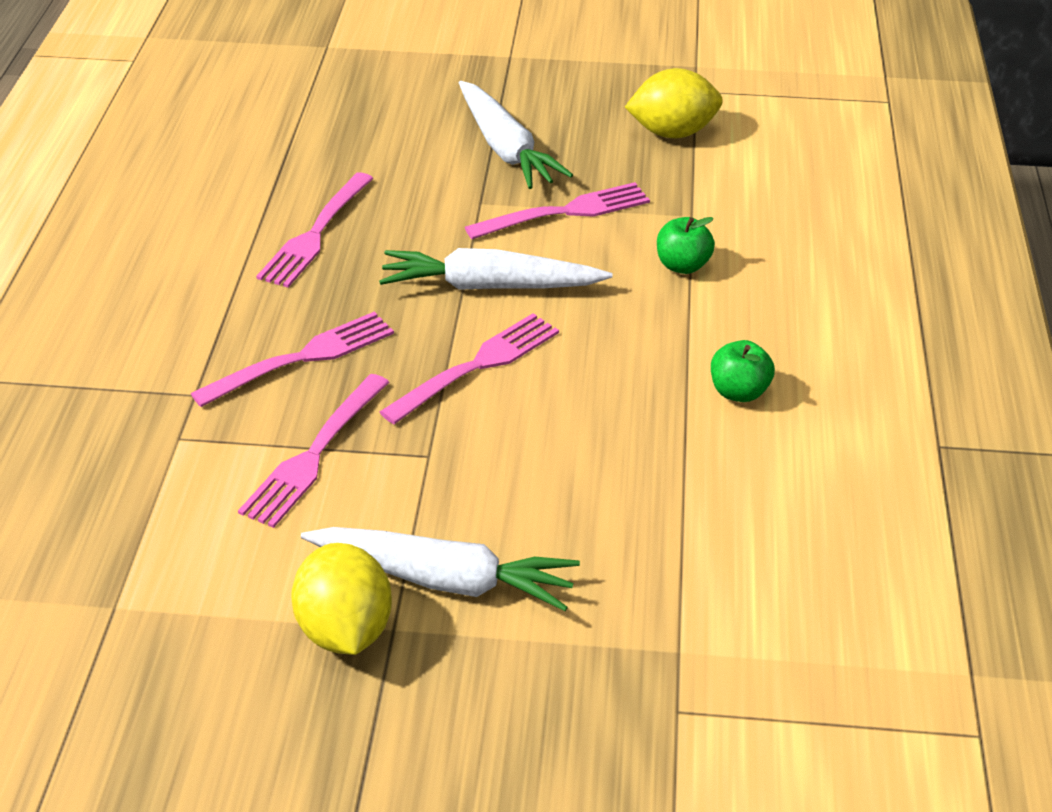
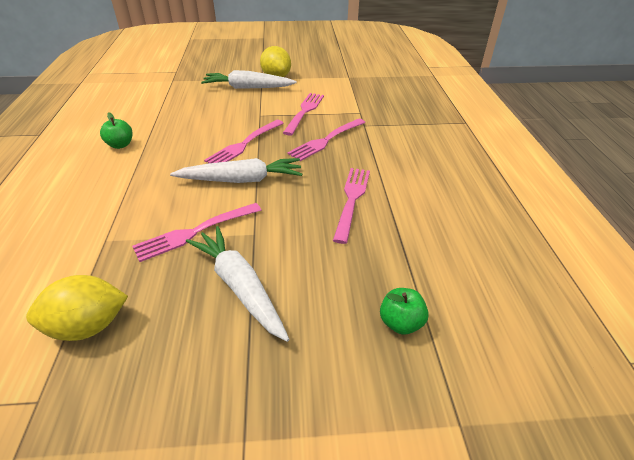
camera: 170 degrees right, 0 degrees up
green apple [657,217,715,274] -> green apple moved to [380,288,429,335]

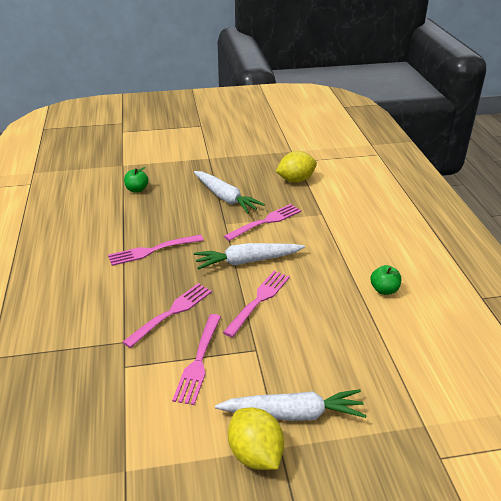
camera: 175 degrees right, 5 degrees down
pink fork [333,168,370,244] -> pink fork turned 60 degrees clockwise [108,235,204,266]

